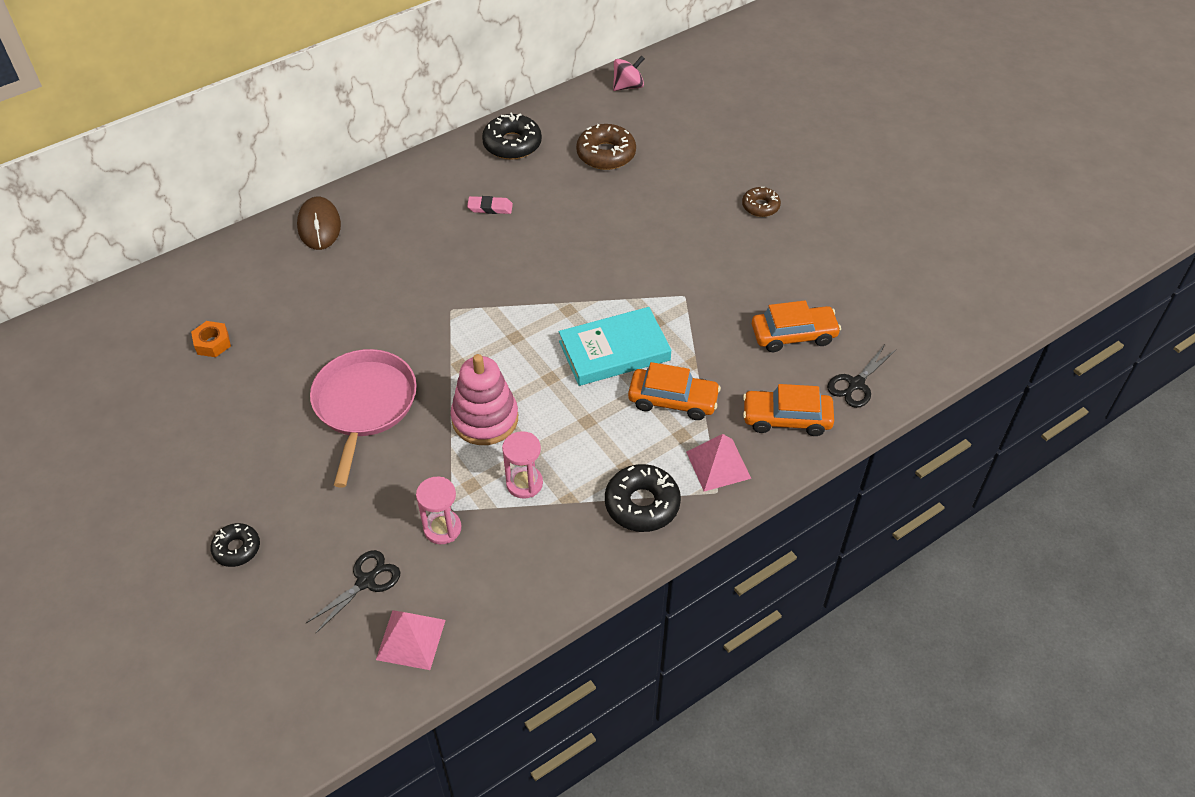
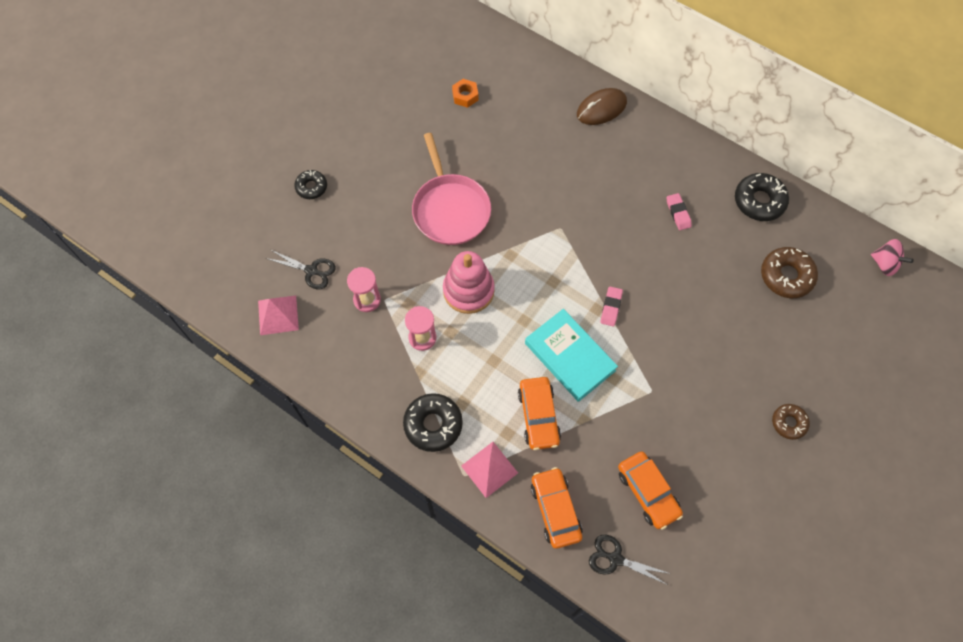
camera: 70 degrees right, 15 degrees up
pink pan [310,349,417,488] -> pink pan turned 90 degrees clockwise [412,133,491,245]
none -> pink eraser [600,286,623,326]

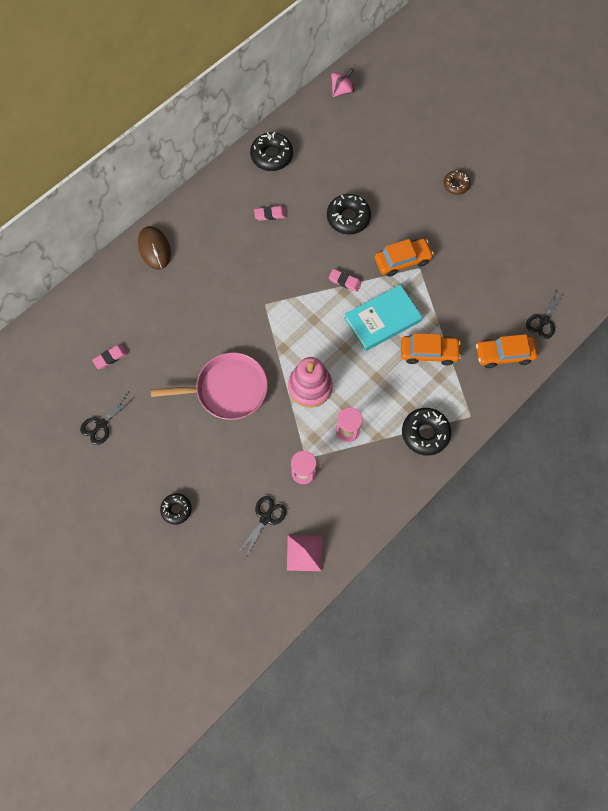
camera: 80 degrees left, 5 degrees up
orange nut [452,79,478,108] -> pink eraser [92,345,128,369]
pink pyramid [461,442,518,498] -> none
orange car [618,452,683,530] -> orange car moved to [375,238,434,277]
brown donut [761,247,818,298] -> none
none -> black scissors [80,391,134,445]
none -> black donut [327,194,371,235]

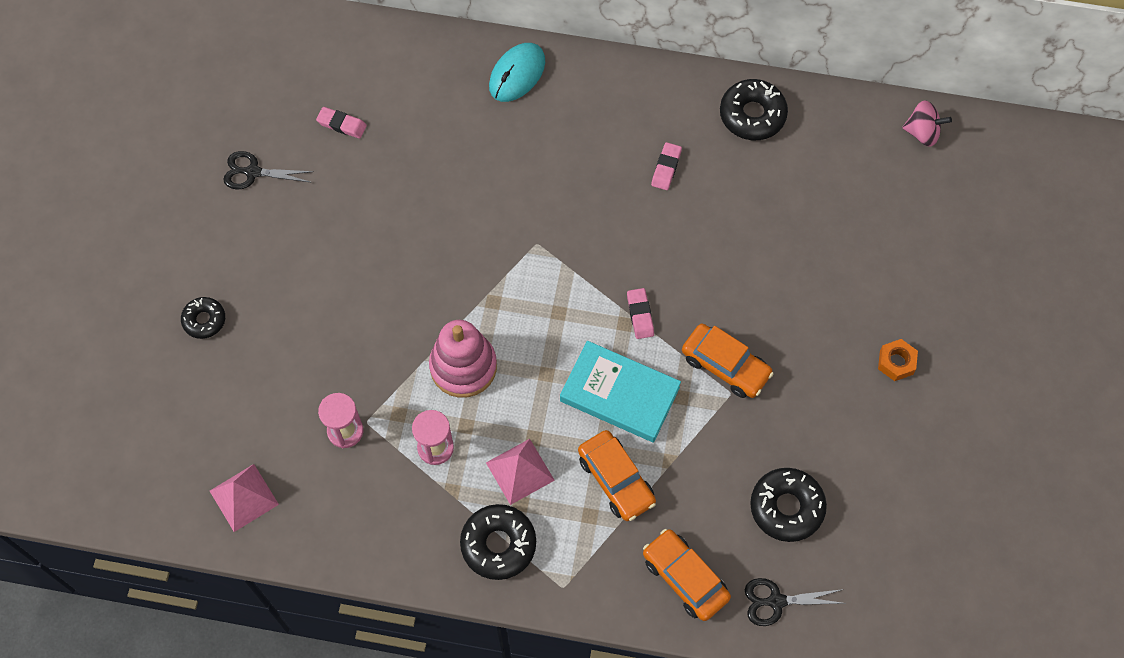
camera: 55 degrees right, 5 degrees down
brown mouse [138,226,171,270] -> turquoise mouse [489,43,545,102]
pink pan [151,352,268,420] -> none
black scissors [237,496,286,557] -> none
pink eraser [254,206,286,221] -> pink eraser turned 60 degrees clockwise [651,142,682,190]
black donut [327,194,371,235] -> black donut moved to [750,468,827,542]
brown donut [443,170,471,195] -> orange nut [878,339,918,381]
none -> pink pyramid [486,439,555,505]

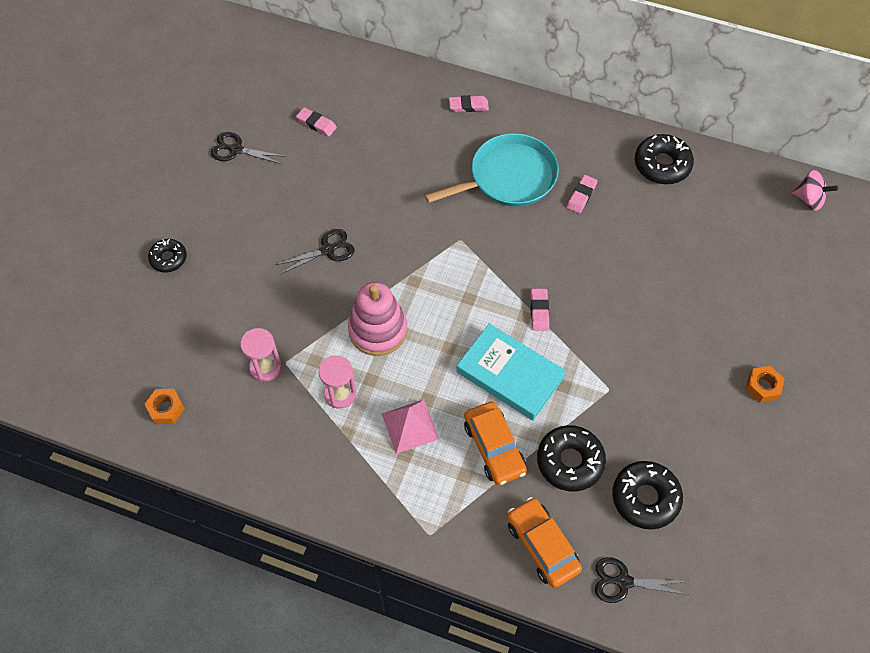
camera: 10 degrees right, 5 degrees down
pink pyramid [210,464,279,532] -> orange nut [144,389,185,424]
black donut [460,504,536,580] -> black donut moved to [537,425,606,492]
turquoise mouse [489,43,545,102] -> pink eraser [449,95,489,112]
orange car [682,324,774,398] -> none
none -> black scissors [276,229,354,274]
none -> turquoise pan [425,133,559,207]

